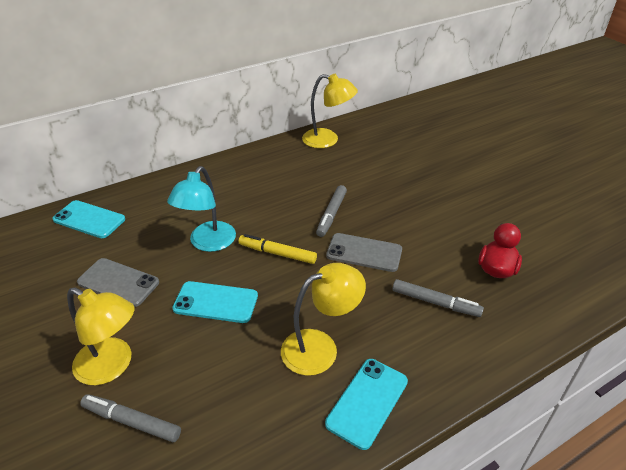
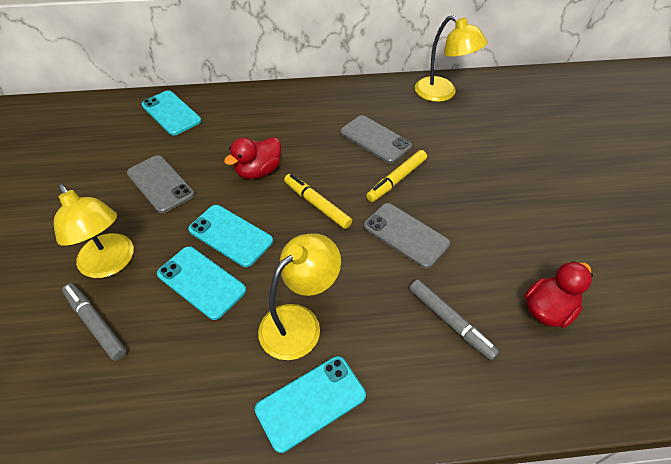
camera: 25 degrees right, 10 degrees up
turquoise lamp [167,166,236,252] -> red duck [224,137,281,179]
yellow lamp [281,263,366,376] -> yellow lamp turned 45 degrees counterclockwise [258,233,341,360]
grey marker [316,185,347,237] -> yellow marker [366,150,427,202]
none -> turquoise phone [157,246,246,320]
none -> grey phone [340,115,412,163]

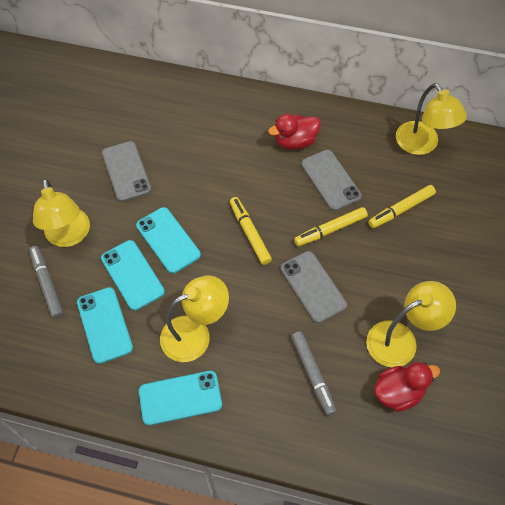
camera: 20 degrees right, 10 degrees up
turquoise phone [141,90,201,136] -> turquoise phone moved to [77,287,133,364]
red duck [224,137,281,179] -> red duck moved to [268,114,321,150]
none -> yellow lamp [366,281,456,367]
none -> yellow marker [368,185,436,228]

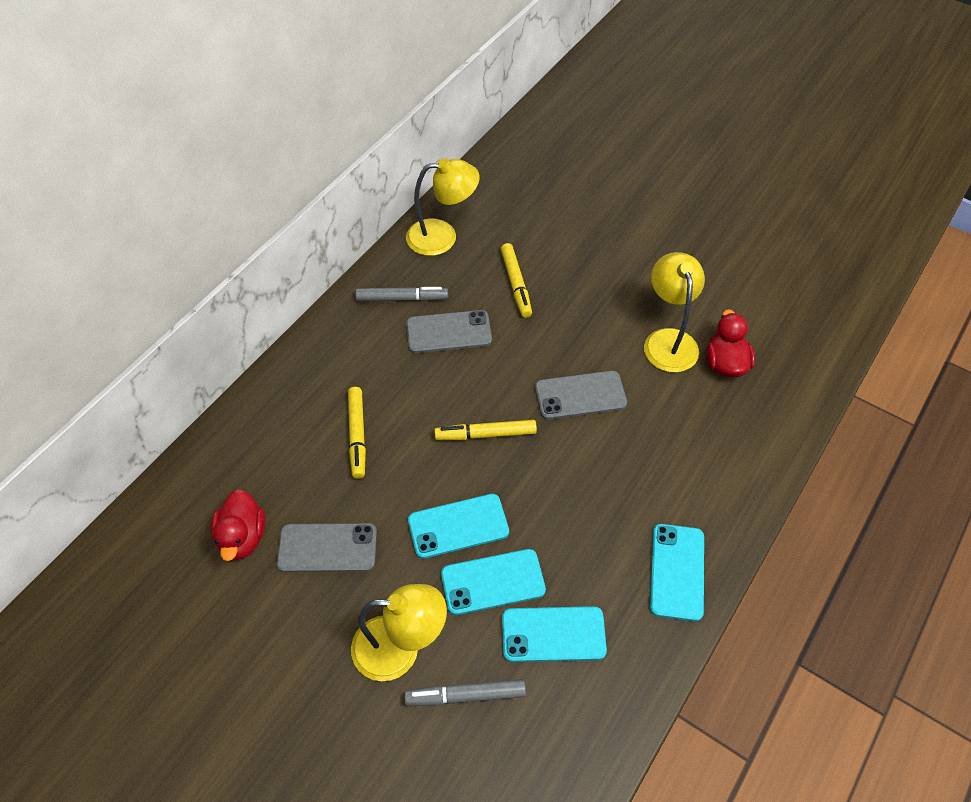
camera: 70 degrees left, 5 degrees down
yellow lamp [160,275,229,362] -> none
red duck [268,114,321,150] -> red duck moved to [211,489,265,561]
grey marker [291,331,336,416] -> grey marker moved to [355,287,448,302]
yellow marker [294,207,368,246] -> yellow marker moved to [348,387,366,479]

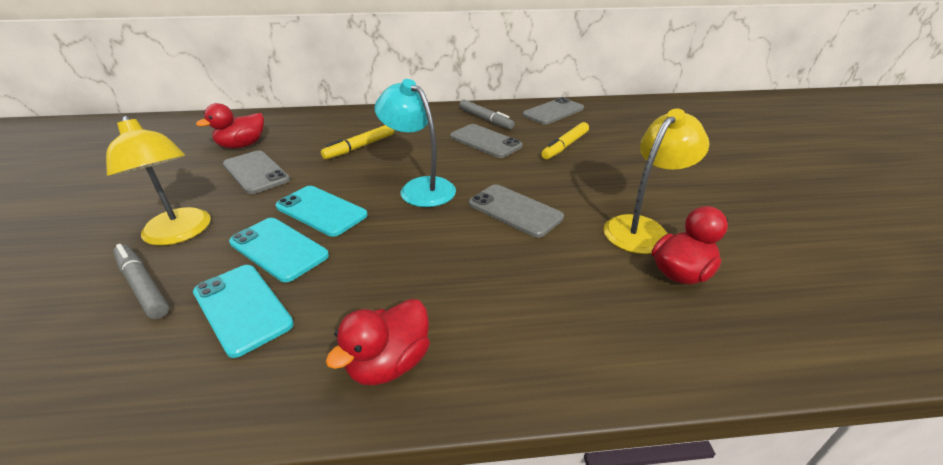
camera: 50 degrees right, 20 degrees down
yellow lamp [406,158,480,256] -> grey phone [523,97,584,124]
yellow marker [434,420,537,440] -> turquoise lamp [374,79,456,207]
turquoise phone [650,524,704,621] -> red duck [326,299,430,385]

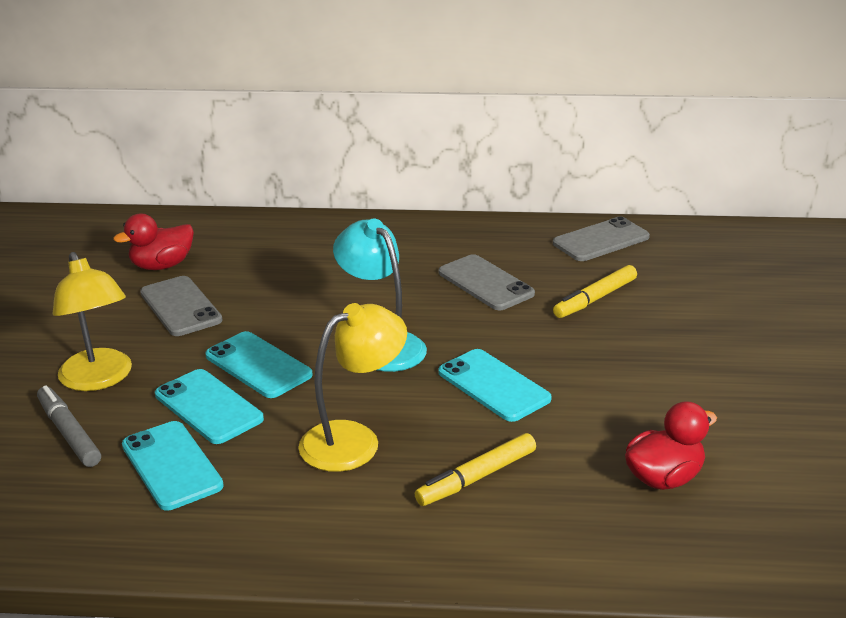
camera: 10 degrees right, 5 degrees down
yellow marker [321,125,394,159] -> yellow marker moved to [415,433,536,506]
red duck [326,299,430,385] -> none
grey marker [459,100,515,130] -> none
grey phone [469,184,564,238] -> turquoise phone [438,349,552,422]
yellow lamp [603,109,709,254] -> yellow lamp moved to [298,303,407,472]

